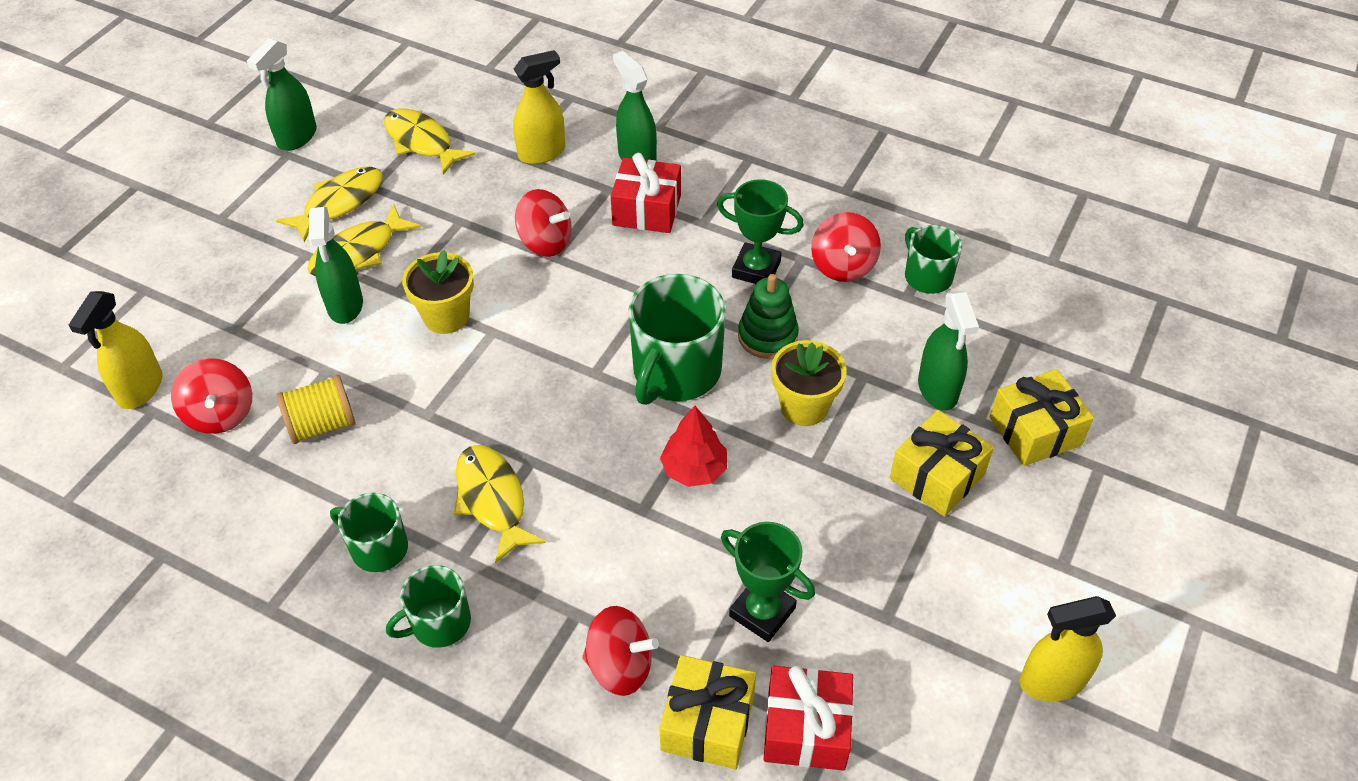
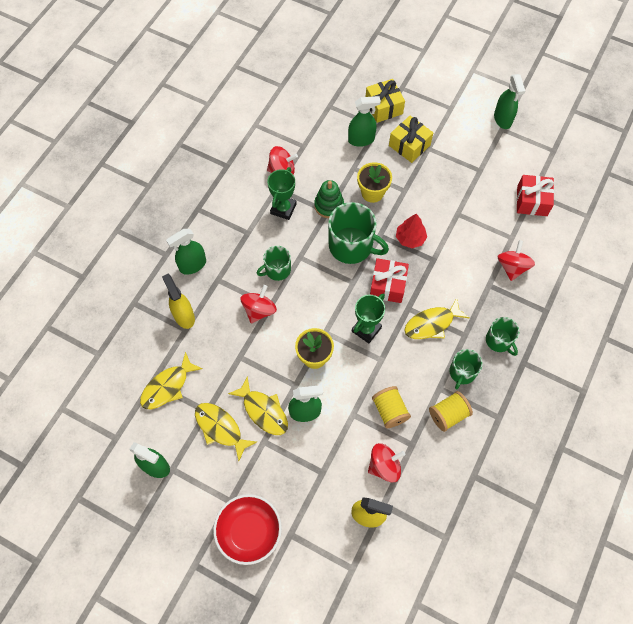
camera: 90 degrees left, 15 degrees up
red gift [611,153,681,233] -> red gift moved to [370,258,409,303]
yellow gift [660,655,756,769] -> none
green trophy [721,522,815,642] -> green trophy moved to [352,293,385,344]
green mug [905,225,962,294] -> green mug moved to [256,246,291,281]
yellow spray bottle [1019,596,1116,701] -> green spray bottle [494,74,525,129]
none -> red bowl [213,494,282,565]
none -> yellow spool [429,391,473,432]

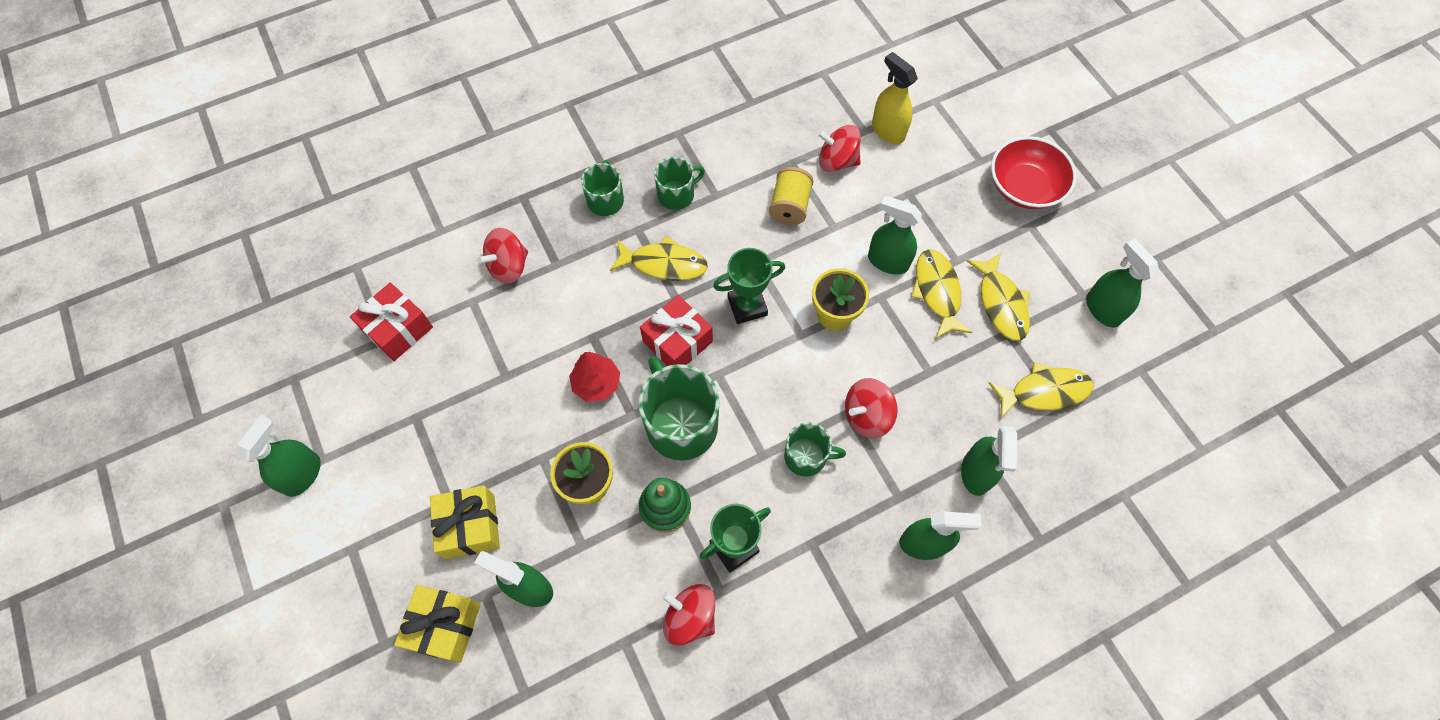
camera: 145 degrees left, 0 degrees up
yellow spray bottle [162,274,195,329] -> green spray bottle [961,426,1017,496]
yellow spool [429,391,473,432] -> none

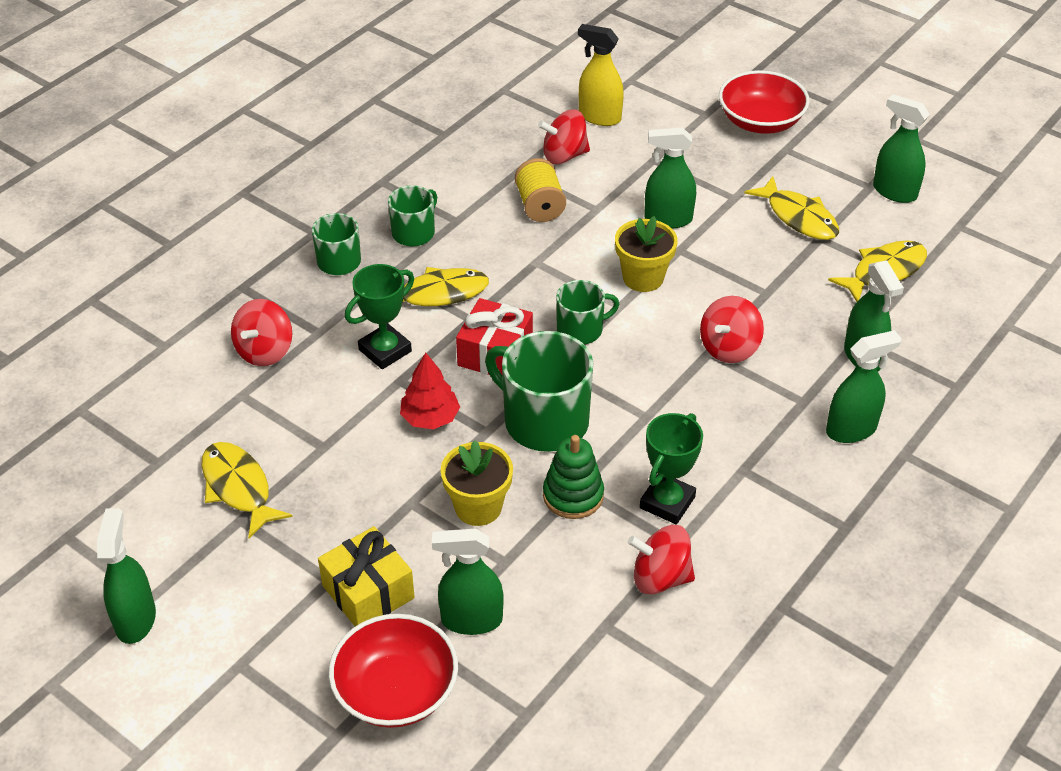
camera: 25 degrees left, 20 degrees down
red gift [350,283,433,361] -> none
yellow gift [394,585,481,663] -> red bowl [329,614,458,728]
green trophy [713,248,785,324] -> green trophy moved to [345,264,414,369]
green mug [784,422,846,477] -> green mug moved to [556,280,619,344]
yellow fish [911,249,972,339] -> yellow fish moved to [201,442,293,538]

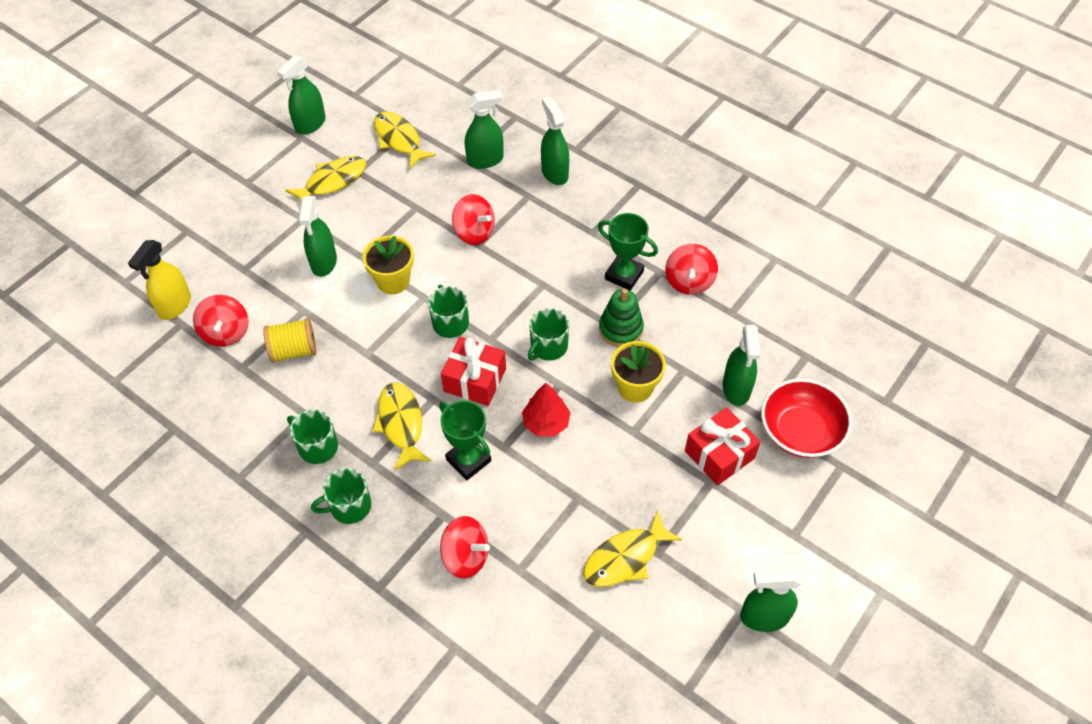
camera: 90 degrees left, 10 degrees up
yellow gift [318,526,415,626] -> red gift [685,407,761,486]
green mug [485,331,593,452] -> green mug [528,308,569,361], size x0.58
red bowl [719,70,810,134] -> none

